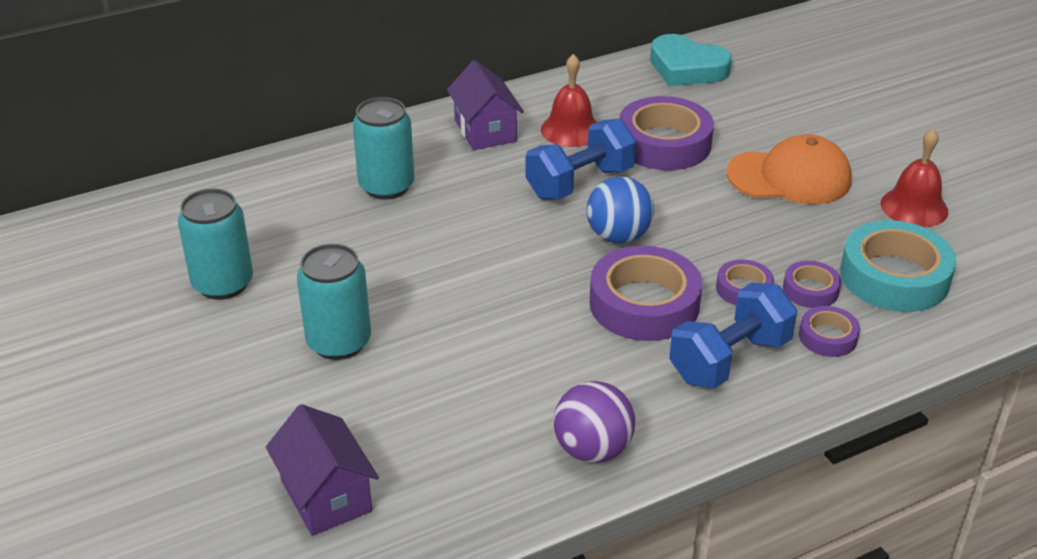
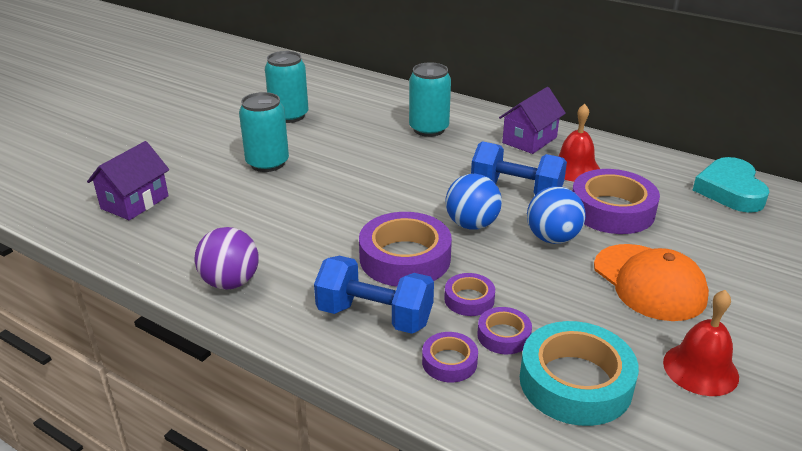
camera: 60 degrees right, 5 degrees down
none -> blue ball [527,186,586,244]

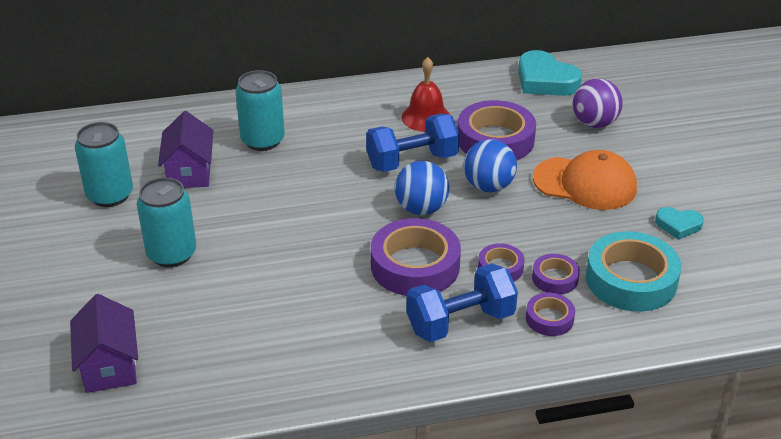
camera: 45 degrees left, 5 degrees up
purple ball [194,227,259,290] -> purple ball moved to [573,78,623,128]
purple house [499,87,566,154] -> purple house moved to [158,111,213,188]
red bell [663,290,739,396] -> turquoise heart [655,207,704,240]

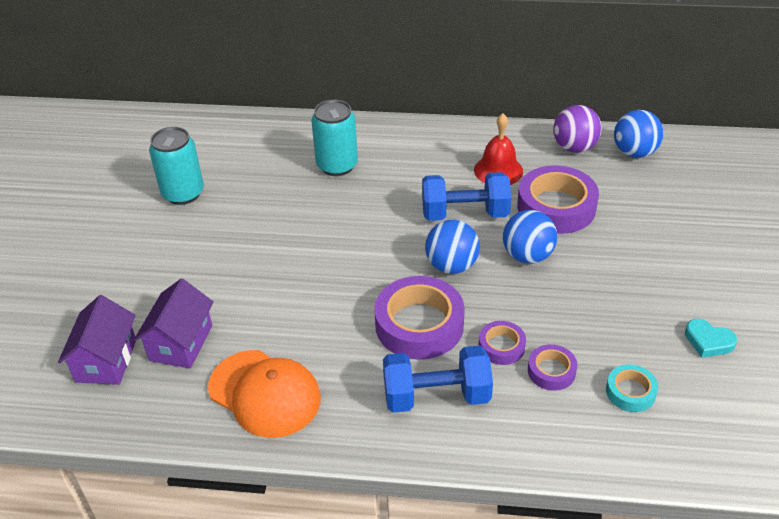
camera: 20 degrees right, 5 degrees up
turquoise can [137,177,196,267] -> none
purple house [158,111,213,188] -> purple house moved to [134,278,214,368]
turquoise heart [518,50,582,96] -> blue ball [614,110,664,158]
purple tape [526,293,575,336] -> none
orange cap [533,150,637,210] -> orange cap moved to [208,350,321,438]
purple ball [573,78,623,128] -> purple ball moved to [553,105,602,153]
turquoise tape [586,231,681,312] -> turquoise tape [606,364,658,412], size x0.51

